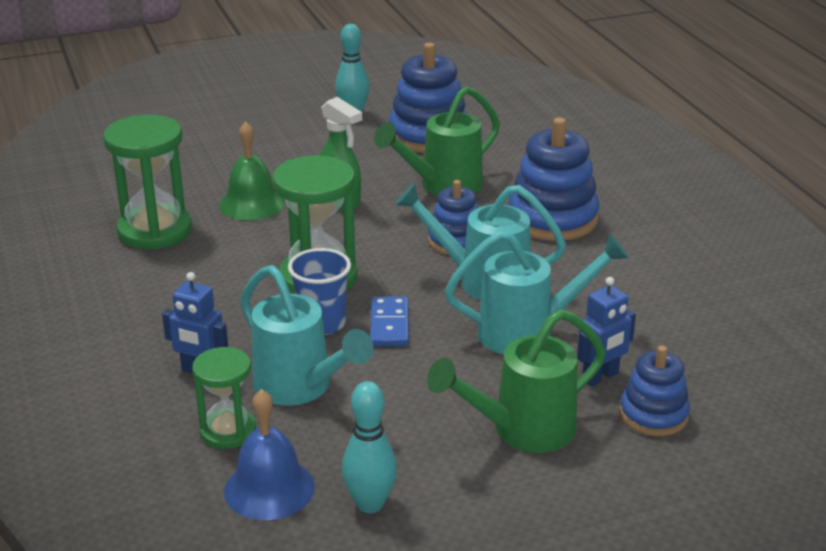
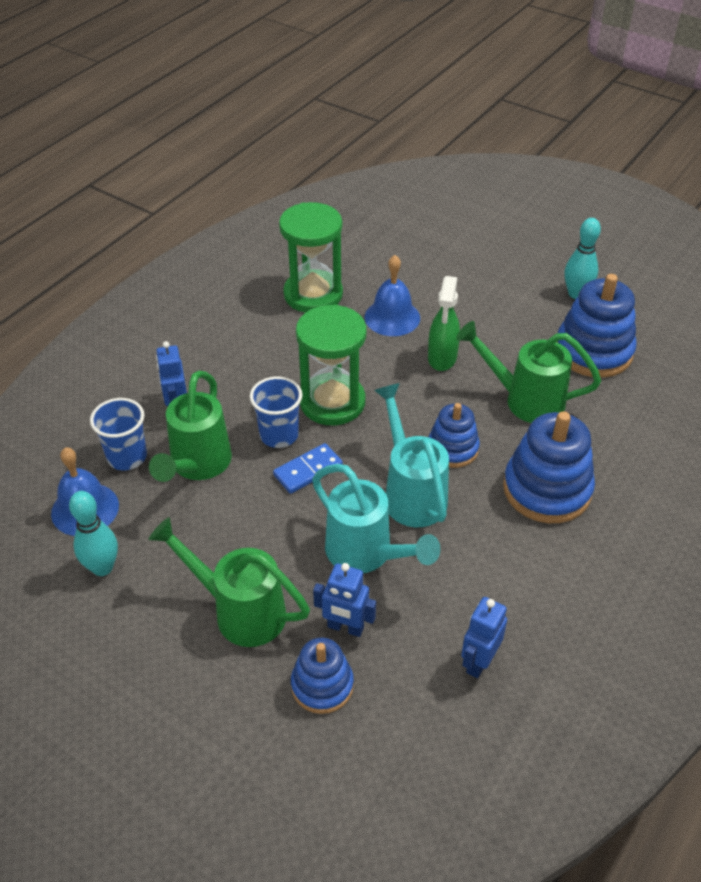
camera: 55 degrees right, 15 degrees up
green hourglass [192,347,256,449] -> blue cup [90,398,147,470]
green bell [219,122,285,221] -> blue bell [365,255,420,336]
turquoise watering can [240,265,374,406] -> green watering can [149,370,232,482]
none -> blue robot [461,597,507,678]

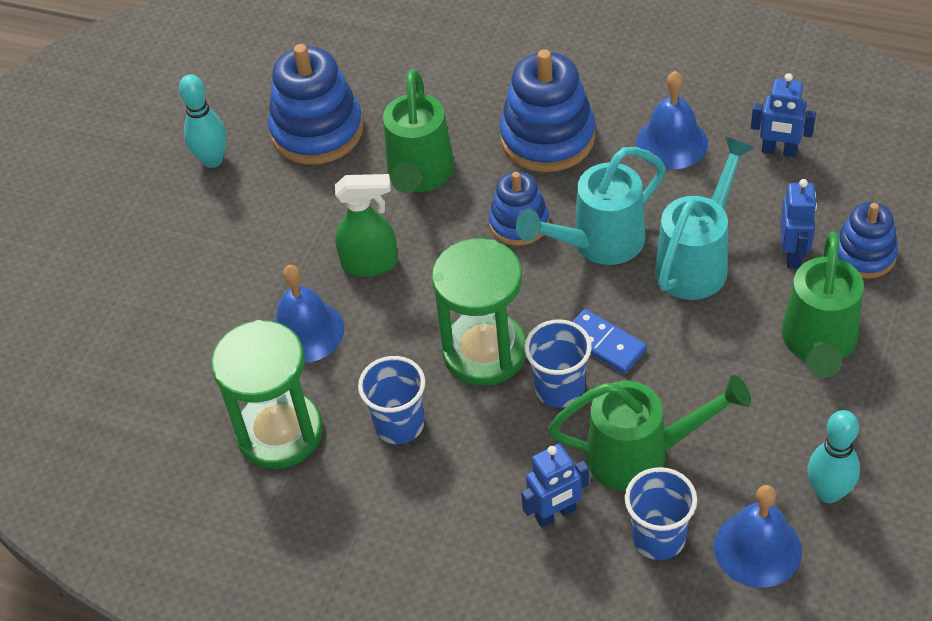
camera: 100 degrees left, 5 degrees up
none -> blue cup [358,356,425,444]
none -> blue bell [636,71,708,169]

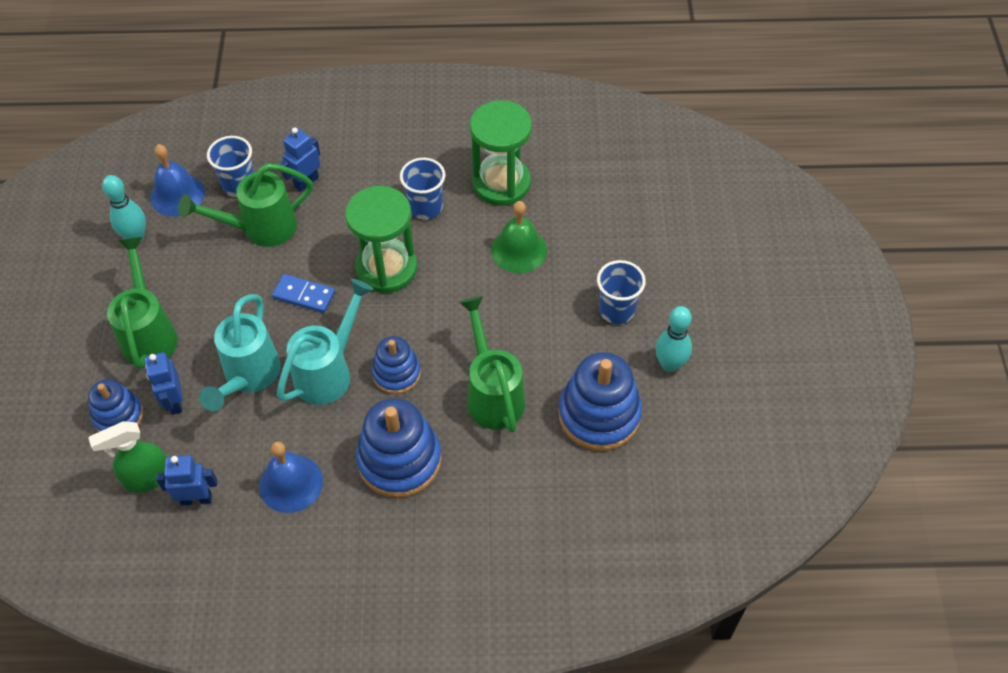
camera: 155 degrees right, 5 degrees up
blue bell [273,265,344,363] -> green bell [491,201,547,273]
green spray bottle [335,174,398,277] -> green spray bottle moved to [88,421,166,493]
blue cup [525,319,592,408] -> blue cup moved to [597,260,646,324]

